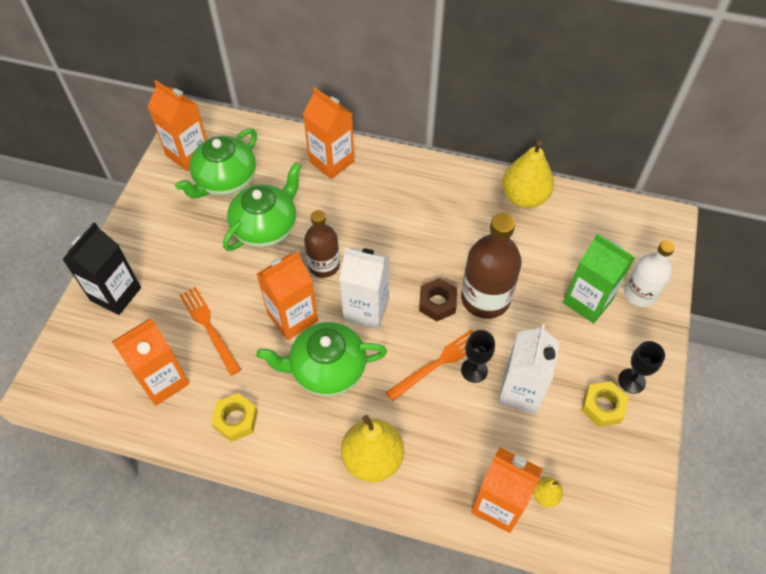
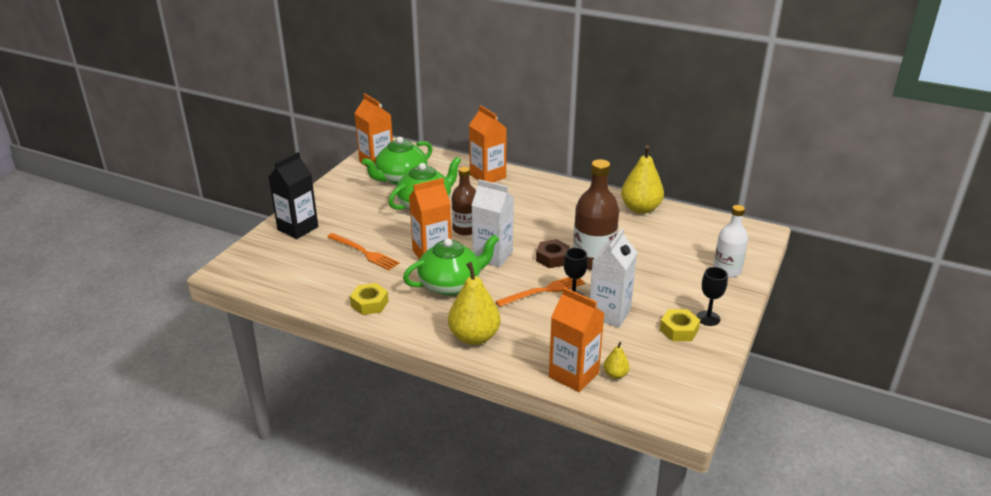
camera: 10 degrees right, 25 degrees down
orange carton [112,319,189,406] -> none
orange fork [179,287,241,375] -> orange fork turned 150 degrees clockwise [327,233,399,270]
green teapot [256,322,387,396] -> green teapot turned 150 degrees clockwise [403,235,499,296]
green carton [563,233,635,324] -> none

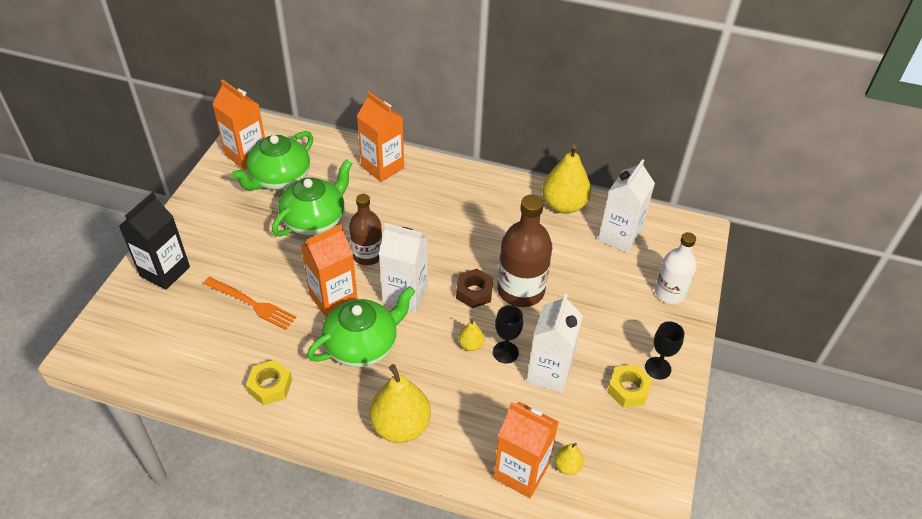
camera: 10 degrees left, 15 degrees up
orange fork [496,277,585,307] -> yellow pear [458,319,485,351]
none -> white carton [598,159,655,253]

